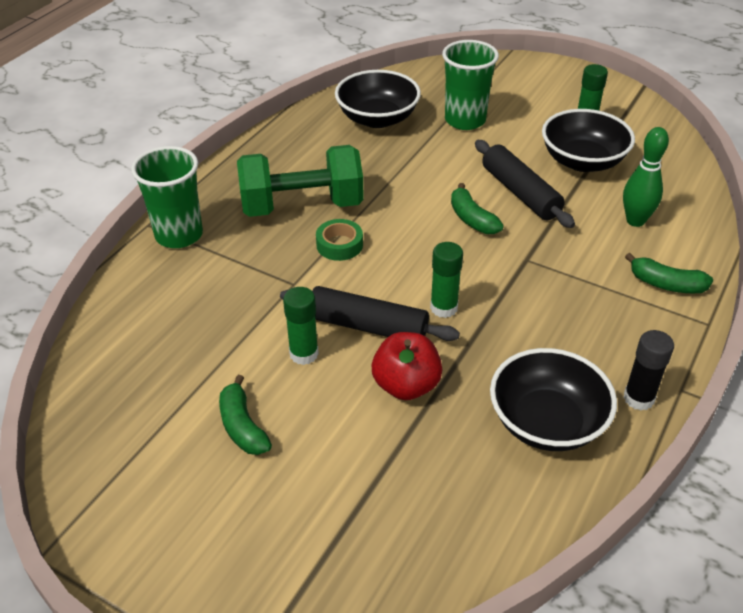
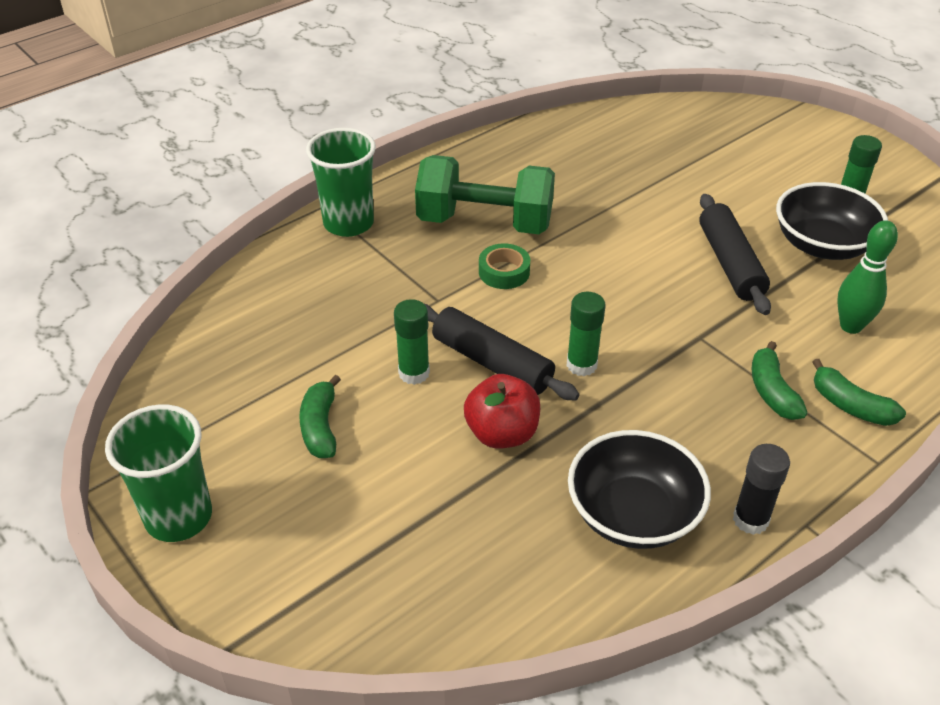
camera: 20 degrees right, 0 degrees up
black bowl [335,70,421,128] -> none
green cup [442,40,499,130] -> green cup moved to [105,404,212,542]
green banana [451,183,504,234] -> green banana moved to [752,341,808,420]

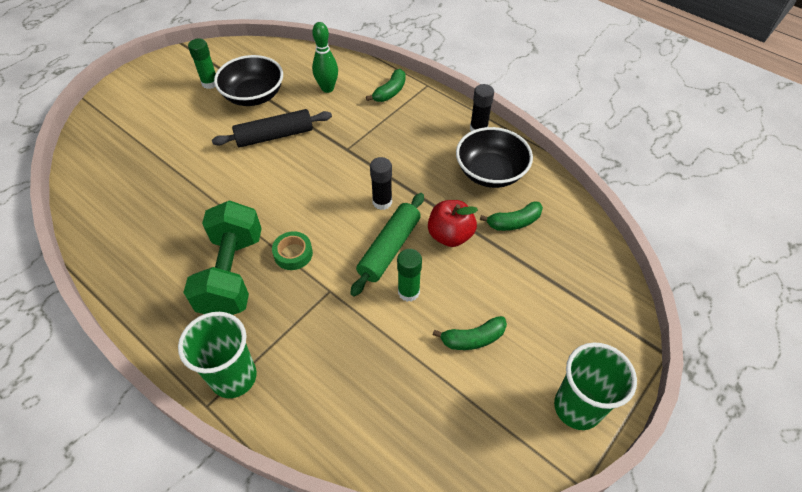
camera: 100 degrees left, 10 degrees up
black rolling pin [425,304,580,400] -> green rolling pin [350,193,424,296]
green glue stick [567,292,605,376] -> black glue stick [370,157,392,210]
green banana [752,341,808,420] -> green banana moved to [480,202,543,231]

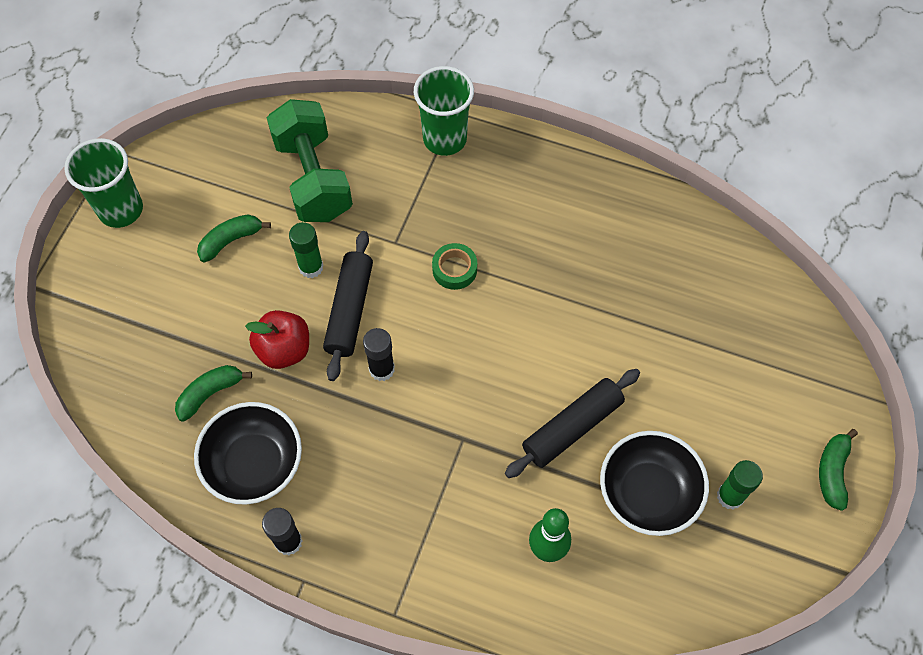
camera: 160 degrees right, 10 degrees up
green dumbbell [183,200,262,315] -> green dumbbell moved to [267,99,353,222]
green rolling pin [350,193,424,296] -> black rolling pin [323,231,373,381]
green banana [366,69,406,102] -> green banana moved to [819,429,858,511]

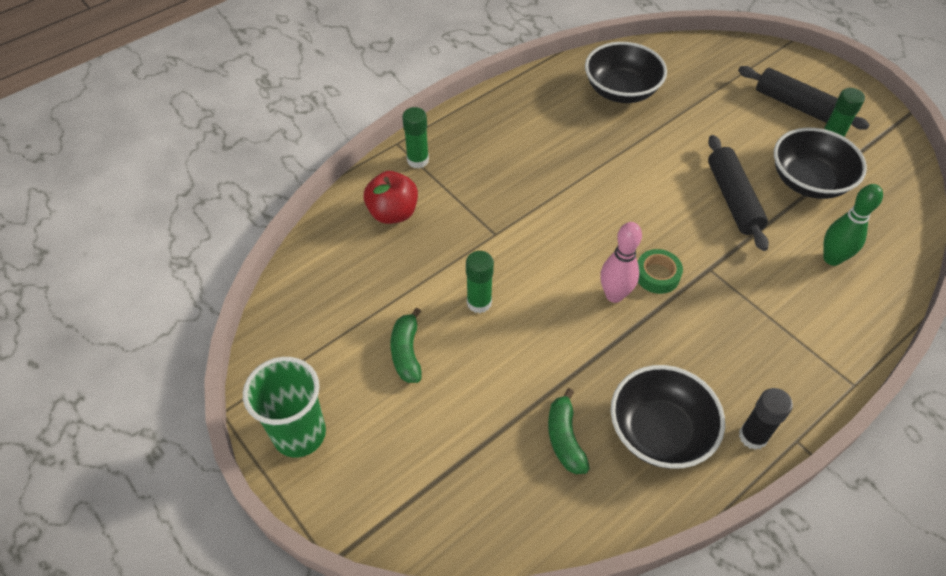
camera: 60 degrees left, 10 degrees down
red apple [245,310,309,369] -> red apple moved to [364,171,418,224]
green dumbbell [267,99,353,222] -> none
black rolling pin [323,231,373,381] -> black rolling pin moved to [738,66,870,130]
black glue stick [363,328,395,381] -> pink bowling pin [600,222,642,303]
green cup [414,66,474,156] -> green glue stick [402,107,429,168]
green tape [432,243,477,290] -> green tape moved to [638,249,683,294]
green banana [819,429,858,511] -> none
none -> black bowl [585,42,667,103]

